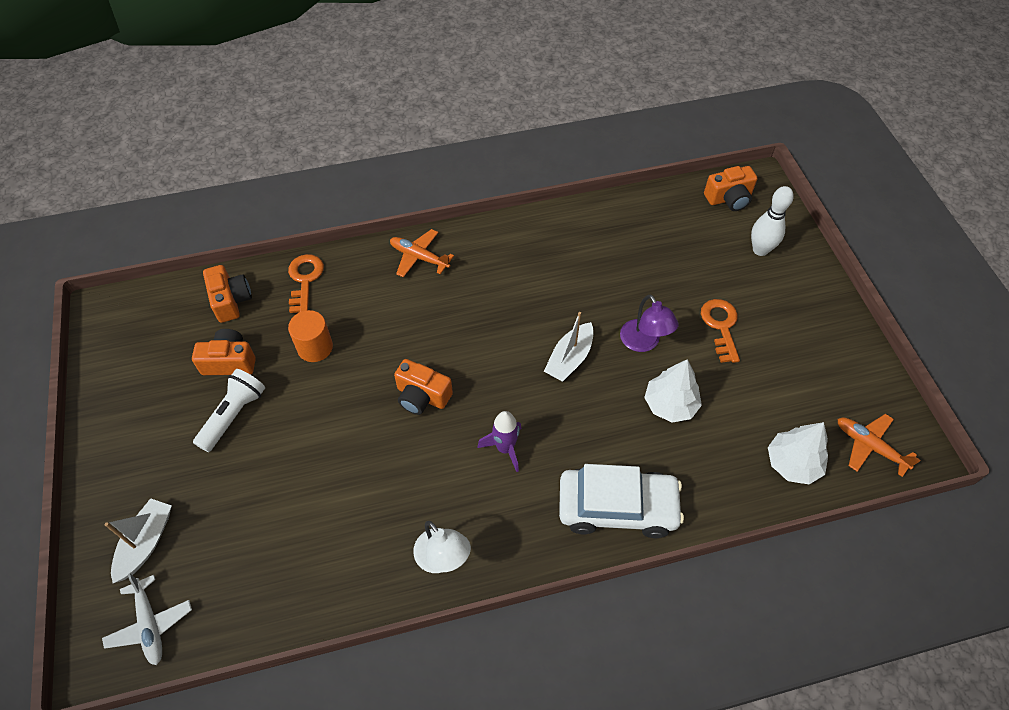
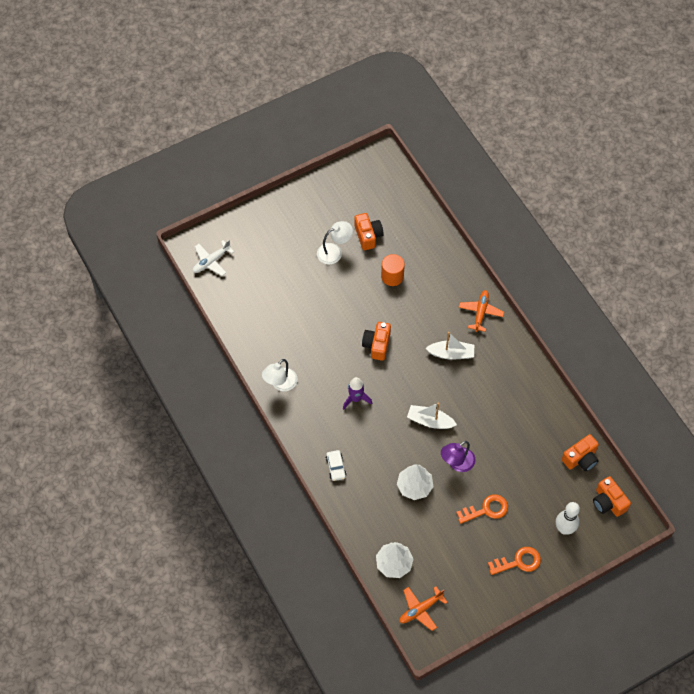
camera: 75 degrees right, 5 degrees up
white boat [104,498,172,583] -> white boat moved to [425,332,474,360]
white flashlight [193,369,265,452] -> white lamp [317,221,353,265]
orange camera [203,265,252,323] -> orange camera moved to [562,434,599,472]
orange key [288,254,324,313] -> orange key moved to [488,547,541,575]
white car [559,464,684,538] -> white car [326,450,347,481], size x0.44
orange plane [838,414,921,477] -> orange plane turned 150 degrees counterclockwise [399,586,448,631]

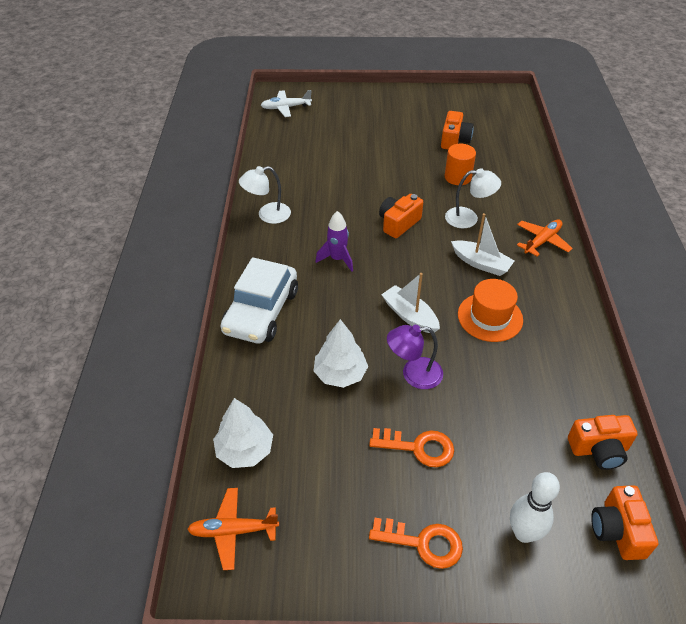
camera: 30 degrees right, 15 degrees down
white lamp [317,221,353,265] -> white lamp moved to [445,168,501,228]
white car [326,450,347,481] -> white car [221,257,298,344], size x2.29
none -> orange hat [458,279,523,342]

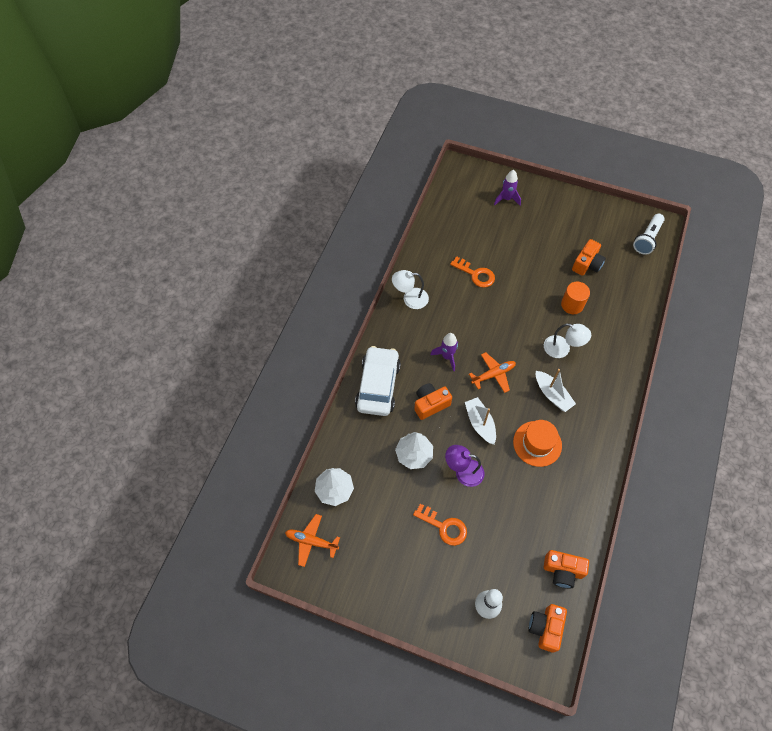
camera: 20 degrees right, 15 degrees up
white car [221,257,298,344] -> white car turned 150 degrees clockwise [355,346,401,416]
white plane [261,90,312,117] -> none
orange key [369,518,463,569] -> orange key moved to [450,256,495,288]
orange camera [379,194,423,238] -> orange camera moved to [414,383,452,420]
orange plane [517,220,573,257] -> orange plane moved to [469,352,516,393]
none -> purple rocket [494,170,521,205]
none -> white flashlight [633,214,665,255]

